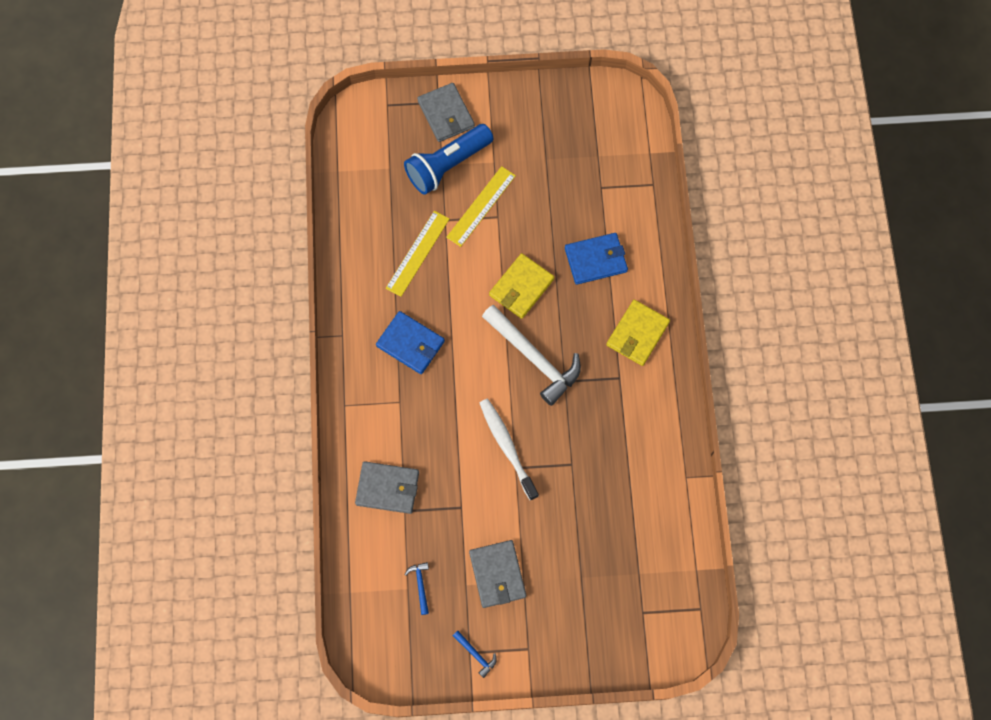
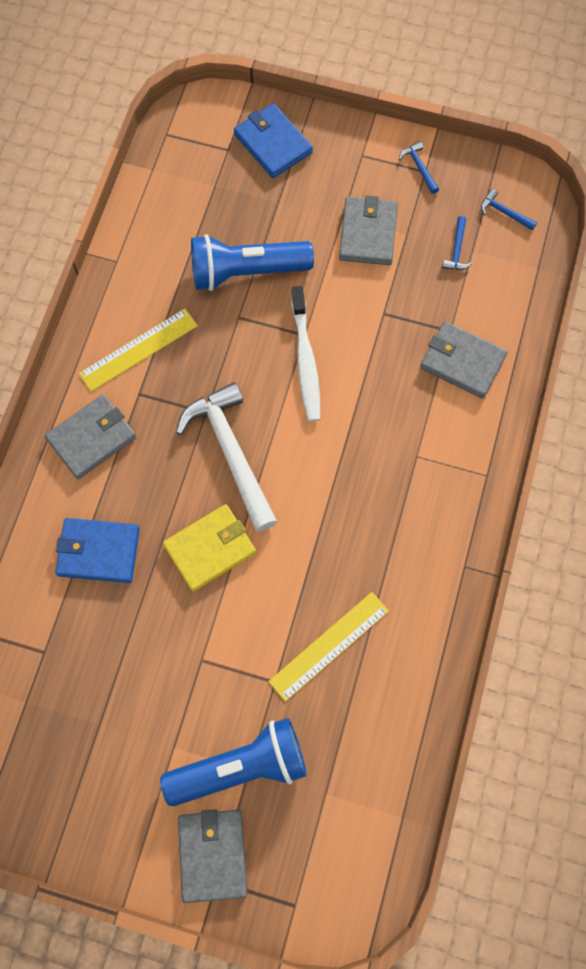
camera: 160 degrees left, 0 degrees up
blue wallet [376,311,445,374] -> blue wallet moved to [234,103,313,178]
yellow ruler [446,166,516,247] -> yellow ruler moved to [79,309,198,392]
yellow wallet [606,300,670,366] -> grey wallet [45,394,137,479]
none -> blue flashlight [191,234,314,291]
none -> blue hammer [481,189,537,231]

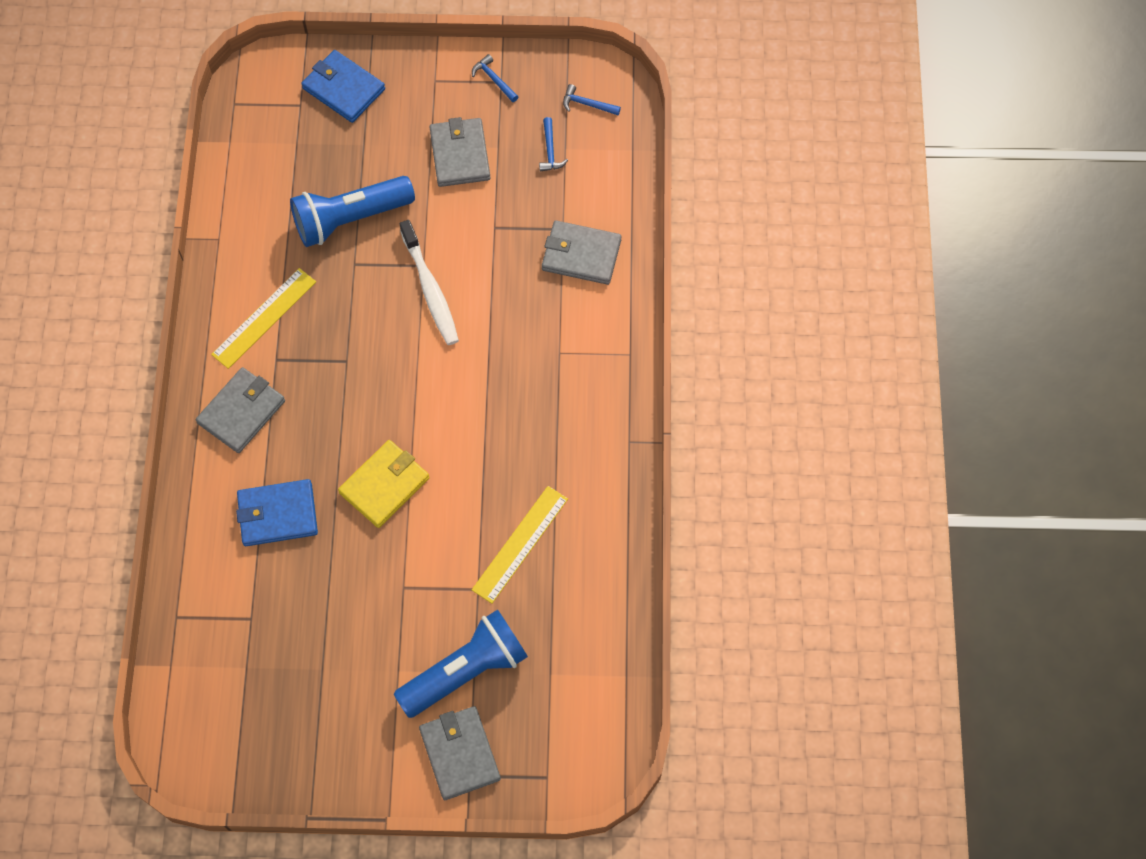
camera: 15 degrees left, 5 degrees down
white hammer [176,382,277,532] -> none

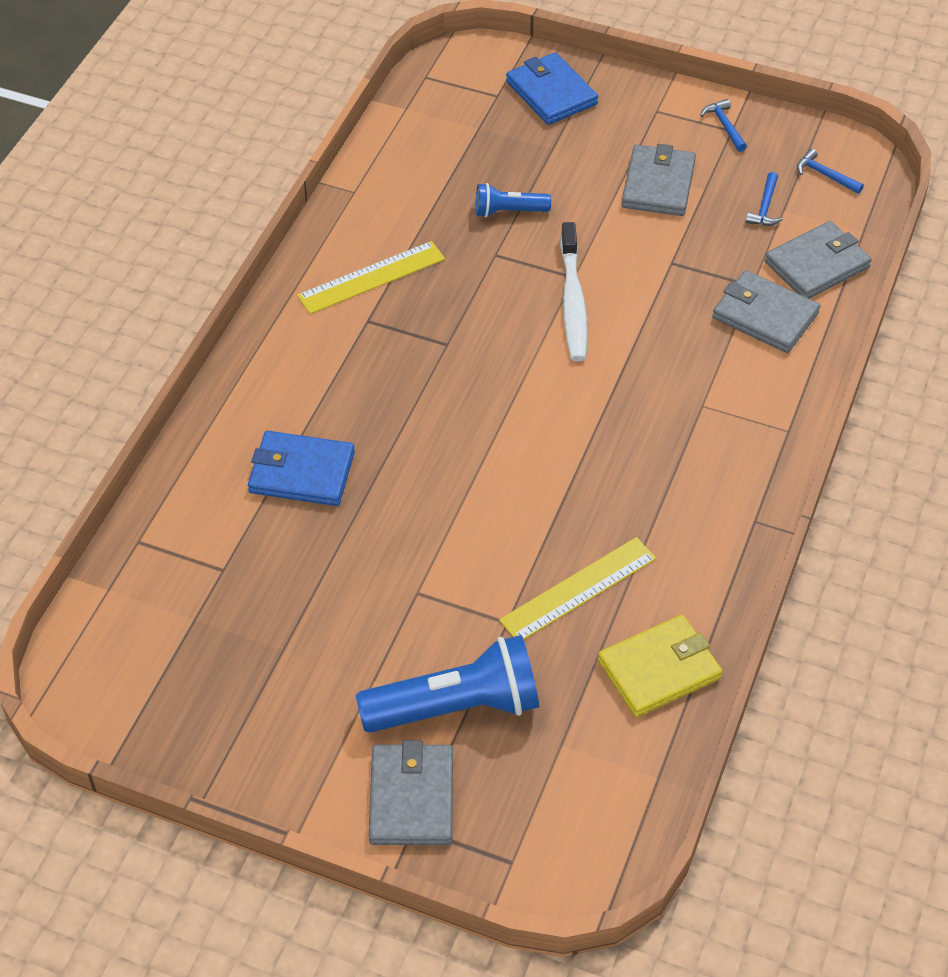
camera: 20 degrees right, 15 degrees down
grey wallet [196,367,285,453] -> grey wallet moved to [764,221,872,299]
blue flashlight [290,176,415,247] -> blue flashlight [476,183,551,217], size x0.52
yellow wallet [338,440,430,528] -> yellow wallet moved to [598,615,723,717]

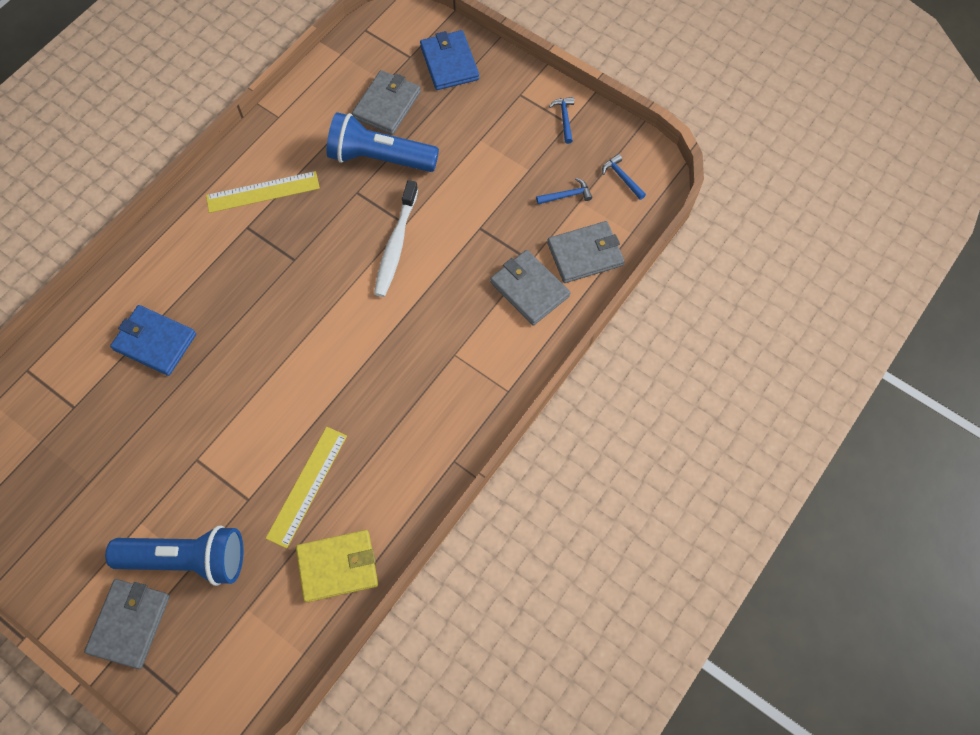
camera: 15 degrees right, 15 degrees up
blue flashlight [476,183,551,217] -> blue flashlight [327,112,439,172], size x1.93
yellow ruler [499,537,656,640] -> yellow ruler turned 45 degrees counterclockwise [266,427,347,548]
grey wallet [621,144,696,216] -> grey wallet moved to [352,70,421,135]
blue hammer [746,172,783,226] -> blue hammer turned 135 degrees counterclockwise [536,178,592,204]

